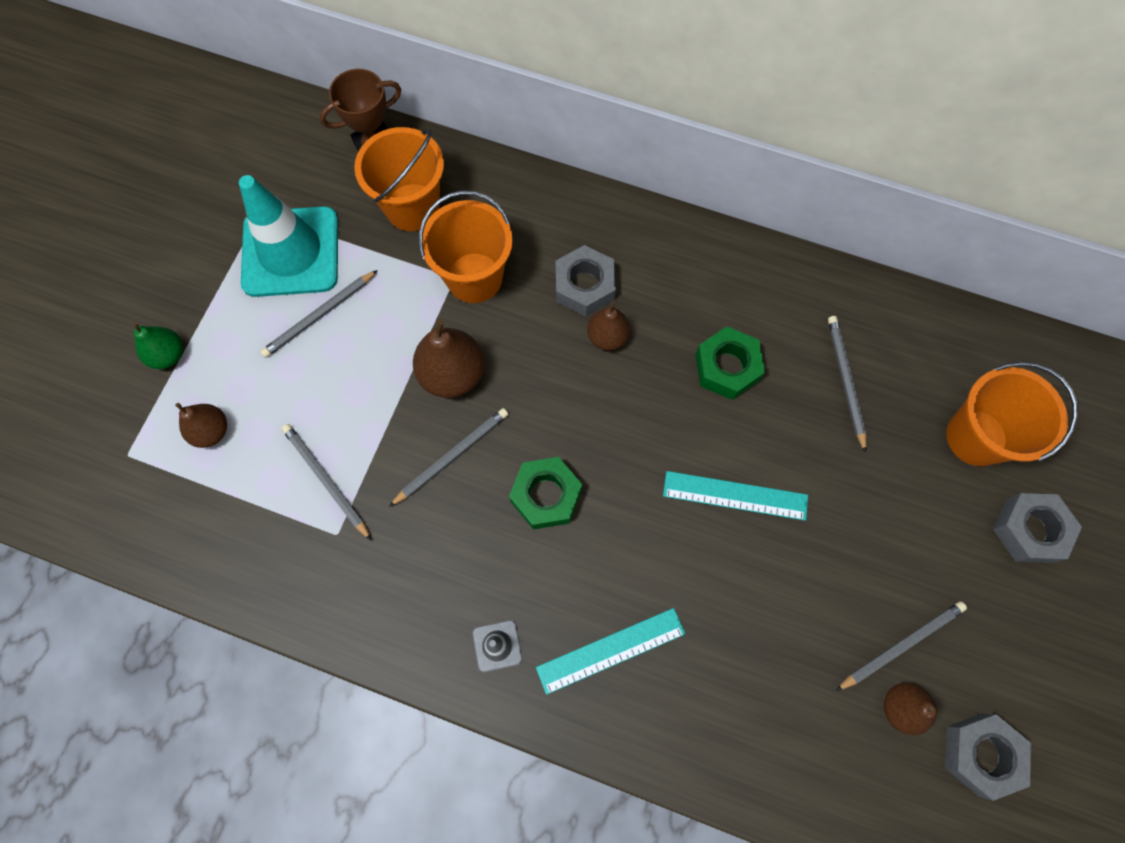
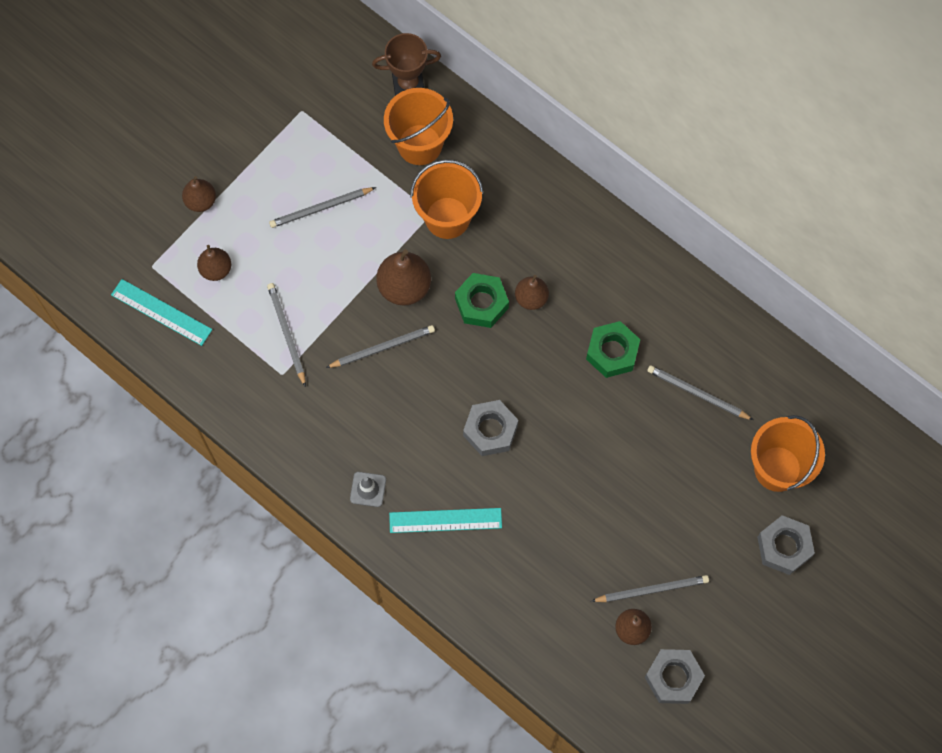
camera: 20 degrees right, 0 degrees up
green pear [134,321,183,369] -> brown pear [182,176,216,212]
turquoise traffic cone [239,175,338,297] -> none
green nut [509,457,582,530] -> green nut moved to [455,273,509,328]
grey nut [555,245,616,317] -> grey nut moved to [463,400,518,456]
turquoise ruler [663,471,808,521] -> turquoise ruler moved to [111,279,212,346]
grey pencil [828,316,867,453] -> grey pencil turned 75 degrees counterclockwise [647,365,753,420]

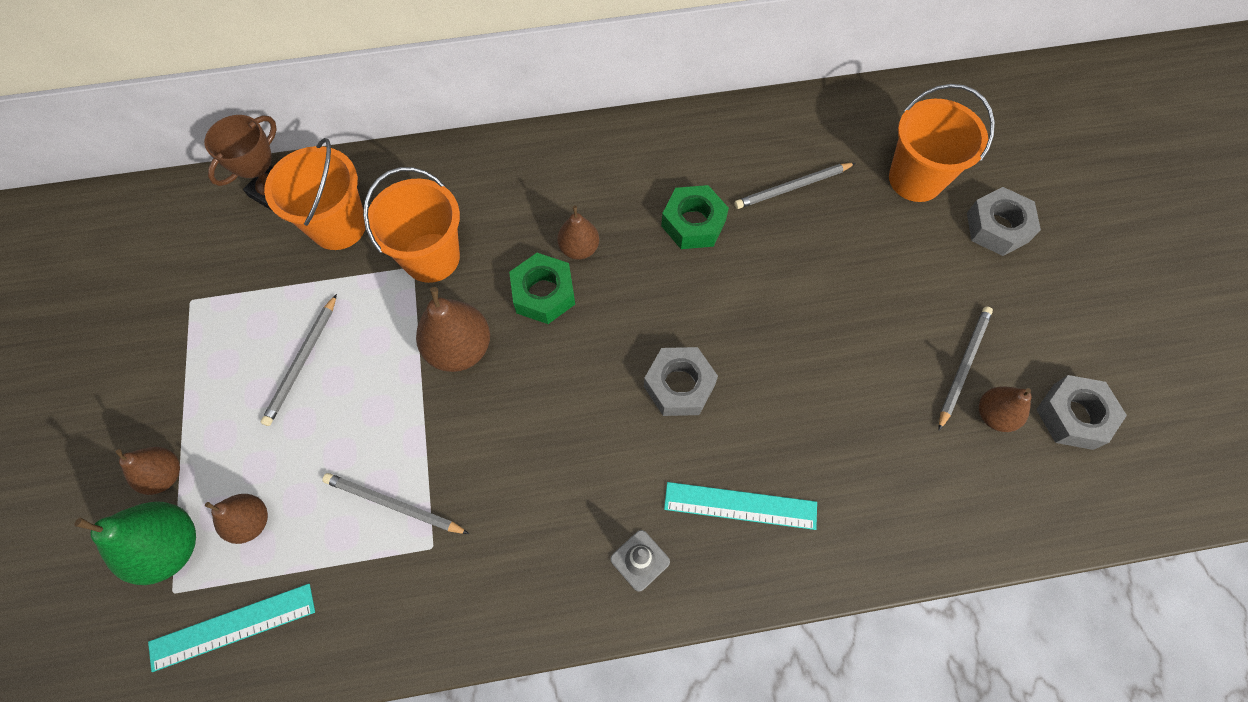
camera: 50 degrees left, 5 degrees down
grey pencil [326,325,435,368] -> none
turquoise ruler [389,508,502,533] -> turquoise ruler turned 60 degrees clockwise [664,482,817,530]
none -> green pear [74,501,196,585]

